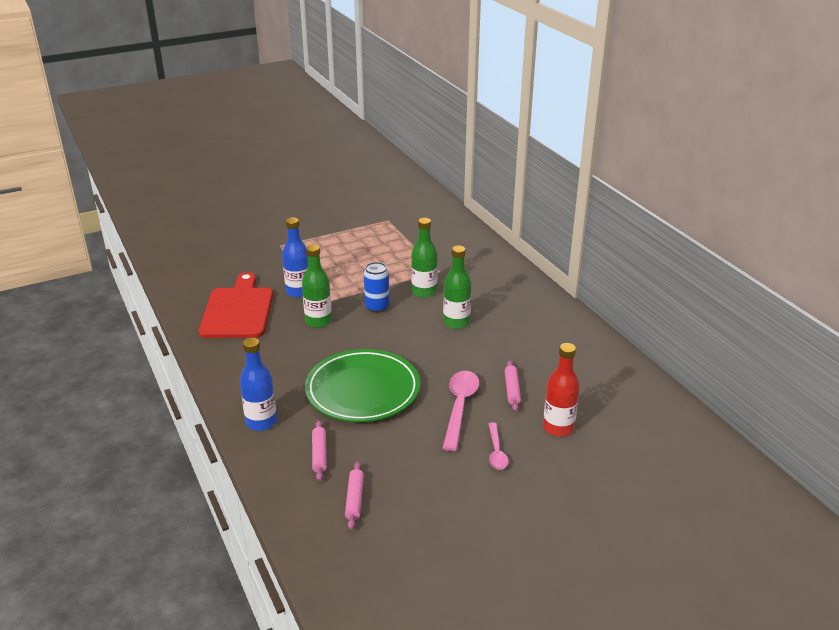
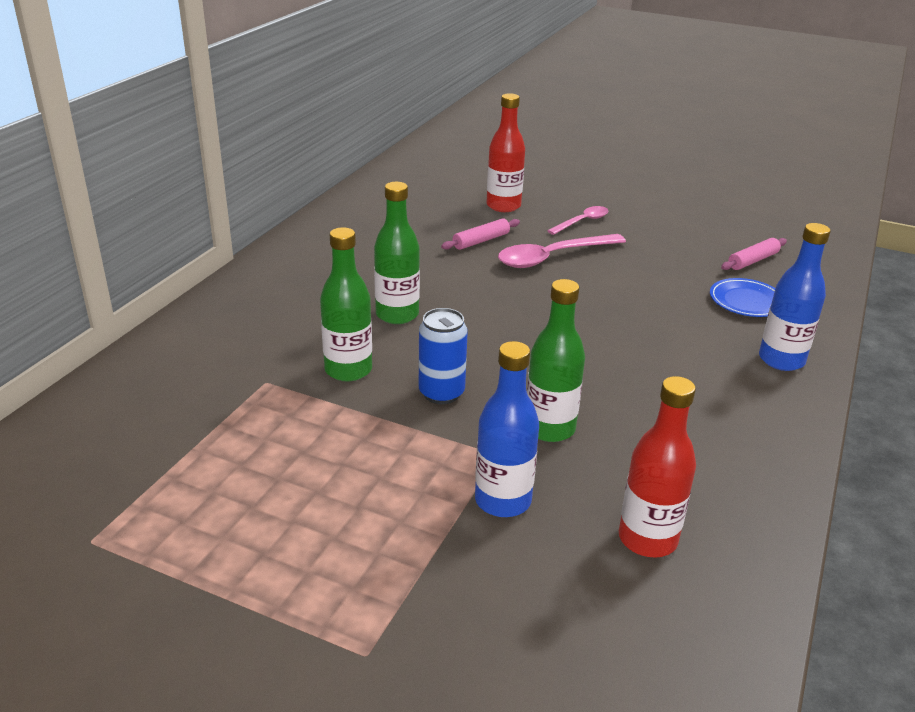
camera: 130 degrees left, 0 degrees up
red cutting board [199,272,273,338] -> red bottle [619,376,696,558]
green plate [305,349,420,422] -> none
pink rolling pin [312,420,327,481] -> blue plate [710,278,775,317]

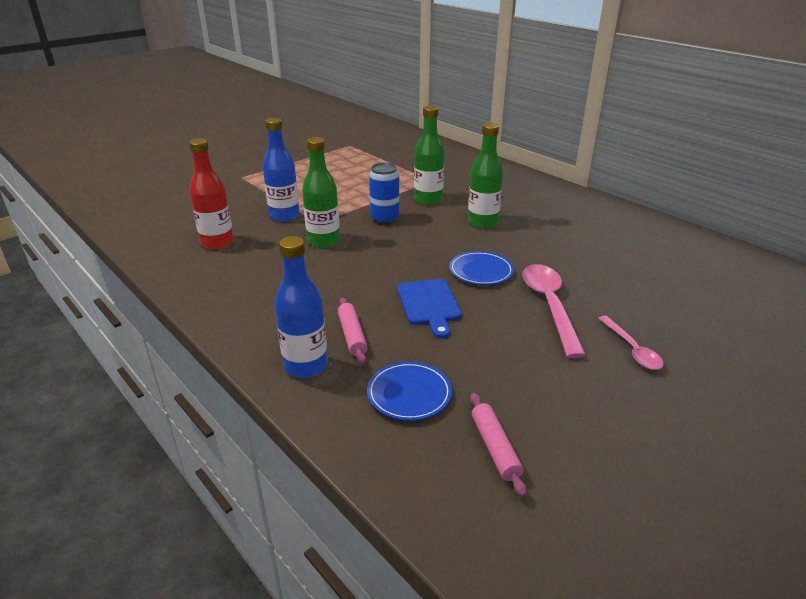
camera: 115 degrees right, 0 degrees up
pink rolling pin [441,218,520,250] -> pink rolling pin moved to [338,297,368,364]
red bottle [486,93,525,212] -> none
none -> blue cutting board [397,279,462,338]
none -> blue plate [449,251,514,285]

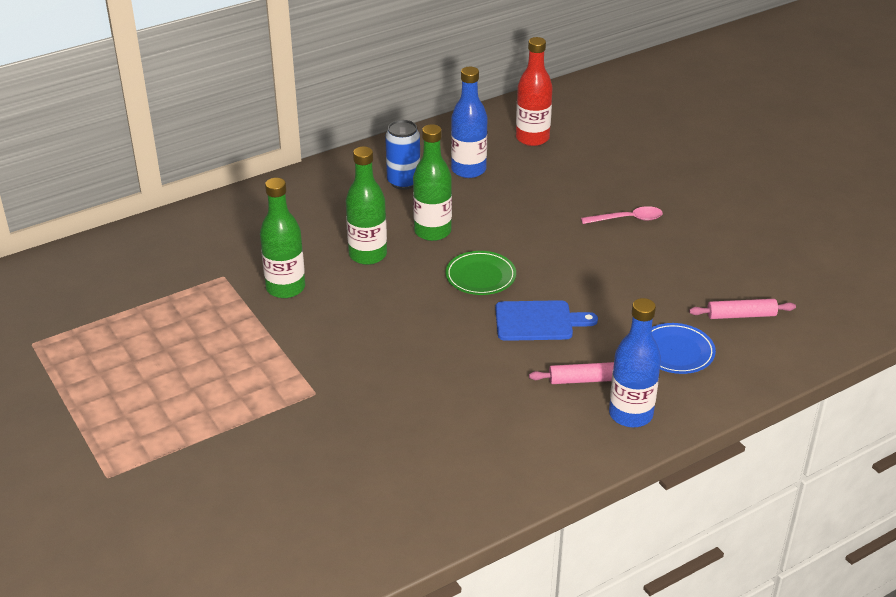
camera: 80 degrees left, 5 degrees up
red bottle [189,138,234,249] -> red bottle moved to [516,37,553,146]
blue bottle [263,118,300,222] -> blue bottle moved to [451,67,488,178]
green bottle [302,137,340,248] -> green bottle moved to [413,124,452,241]
blue can [369,163,399,225] -> blue can moved to [385,120,420,190]
blue plate [449,251,514,285] -> green plate [445,251,516,295]
pink spoon [522,264,586,358] -> none

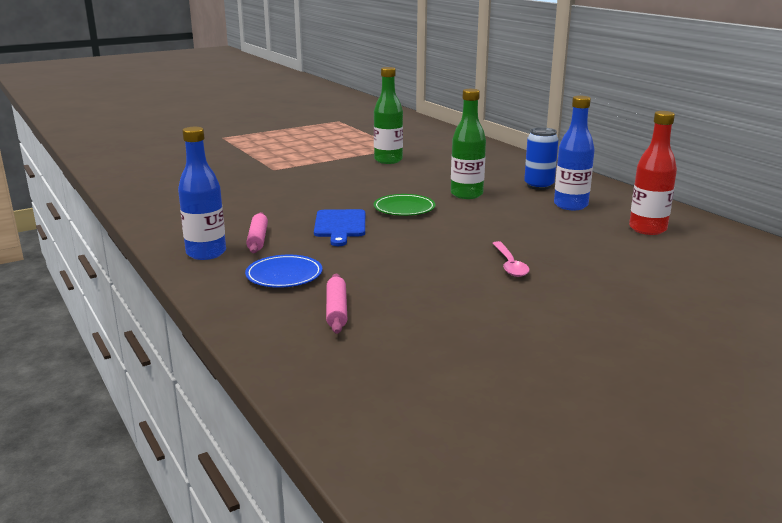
camera: 90 degrees right, 15 degrees down
green bottle [346,146,387,265] -> none

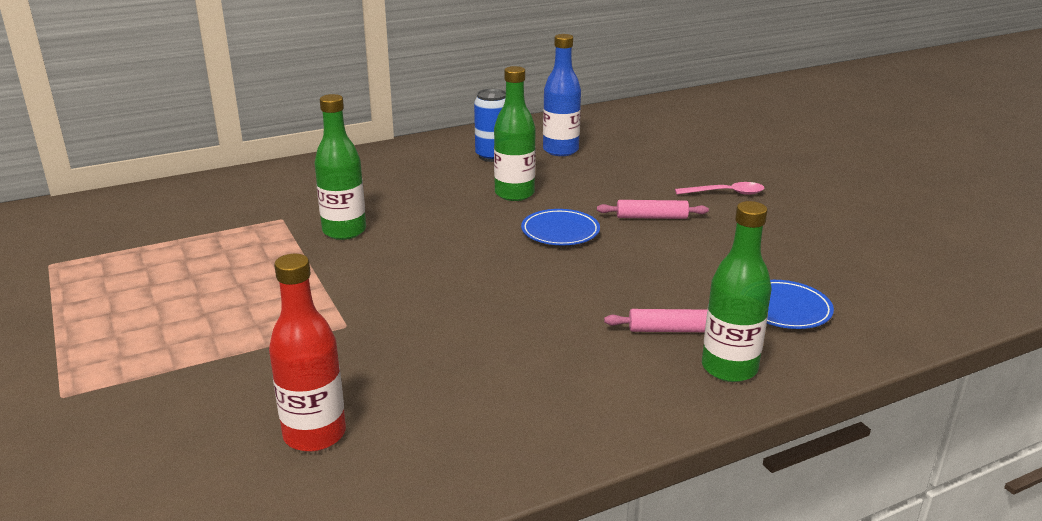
camera: 85 degrees left, 5 degrees up
blue bottle [178,127,226,260] -> green bottle [702,201,772,382]
blue cutting board [314,209,365,246] -> none
pink rolling pin [326,274,347,334] -> pink rolling pin moved to [597,200,709,219]
green plate [373,194,435,216] -> blue plate [521,209,600,245]
red bottle [629,111,677,235] -> red bottle moved to [269,254,346,452]

